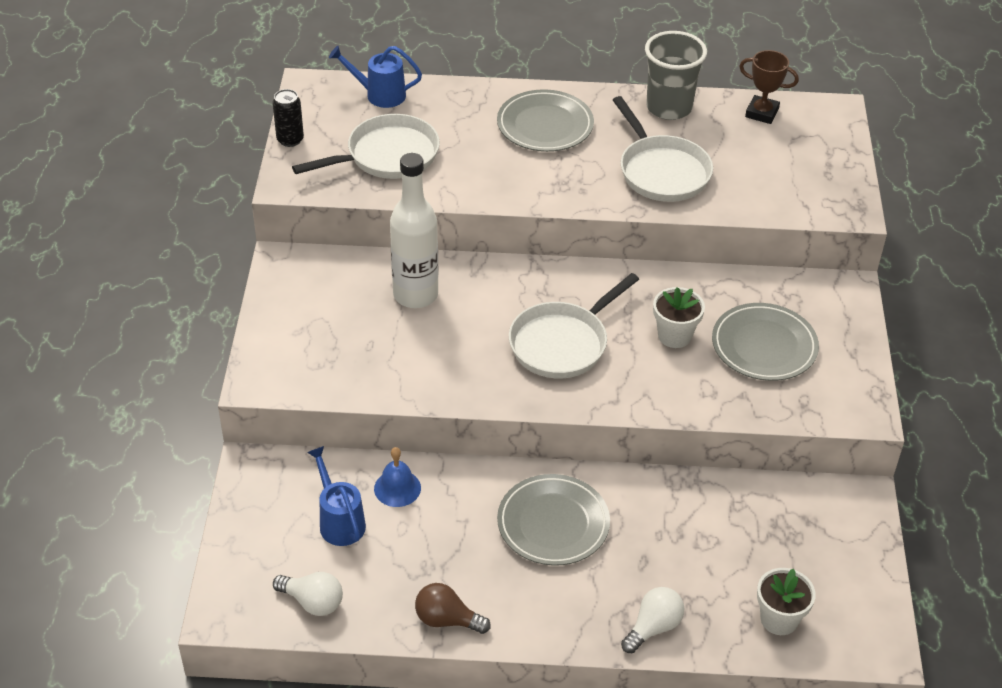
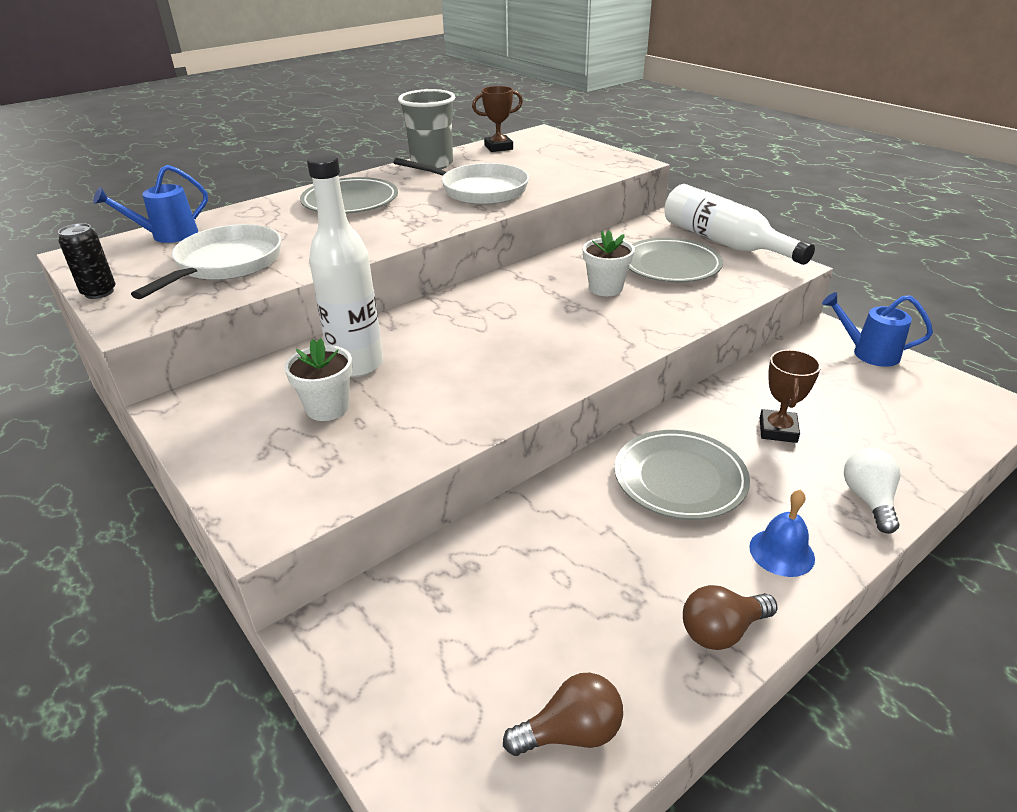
camera: 40 degrees left, 10 degrees down
white light bulb [273,572,343,616] -> brown light bulb [503,673,623,756]
blue watering can [307,446,366,546] -> blue watering can moved to [822,292,933,367]
blue bell [374,447,421,507] -> blue bell moved to [749,490,815,577]
white pan [509,273,639,378] -> none
white flower pot [757,568,816,635] -> white flower pot moved to [284,338,353,421]
none -> white bottle [664,184,815,265]
none -> brown trophy [760,350,821,443]

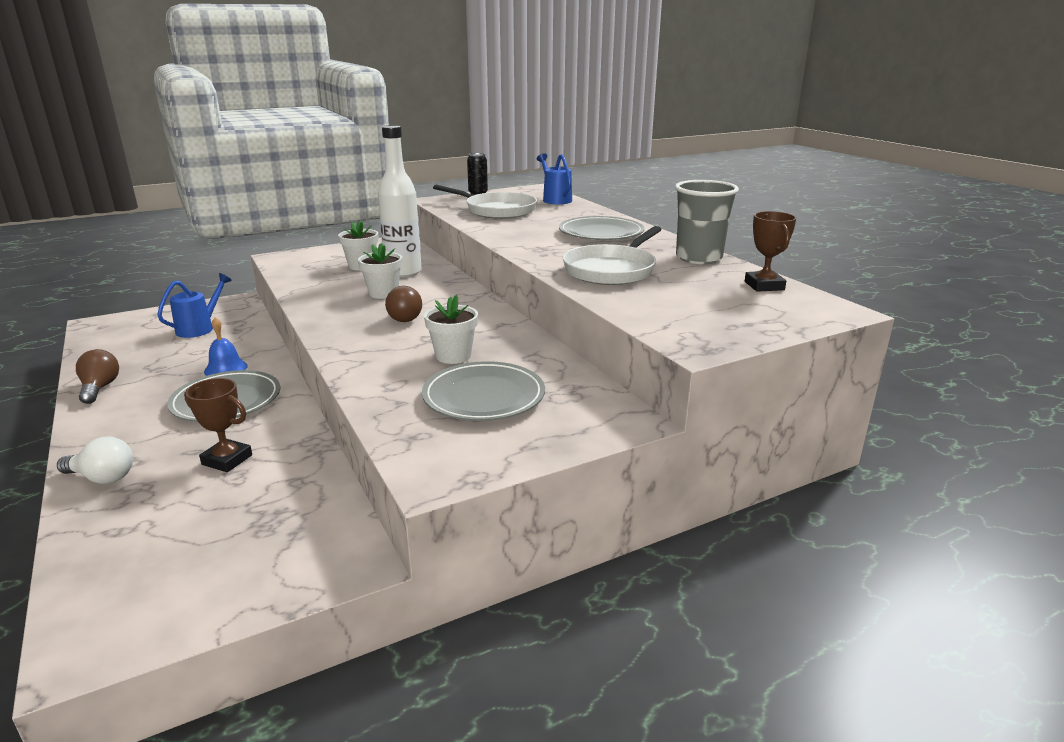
camera: 100 degrees right, 10 degrees down
brown light bulb [503,673,623,756] -> brown light bulb moved to [385,286,422,322]
white bottle [664,184,815,265] -> none
blue bell [749,490,815,577] -> blue bell moved to [204,317,248,376]
blue watering can [822,292,933,367] -> blue watering can moved to [157,273,232,338]
none -> white flower pot [358,243,402,299]

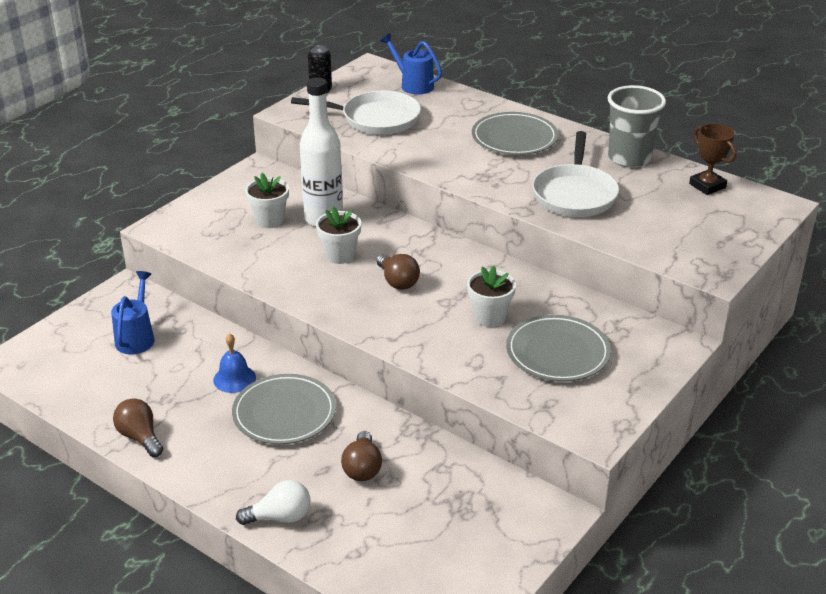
camera: 25 degrees left, 10 degrees up
brown trophy [184,378,252,472] -> brown light bulb [341,431,382,481]

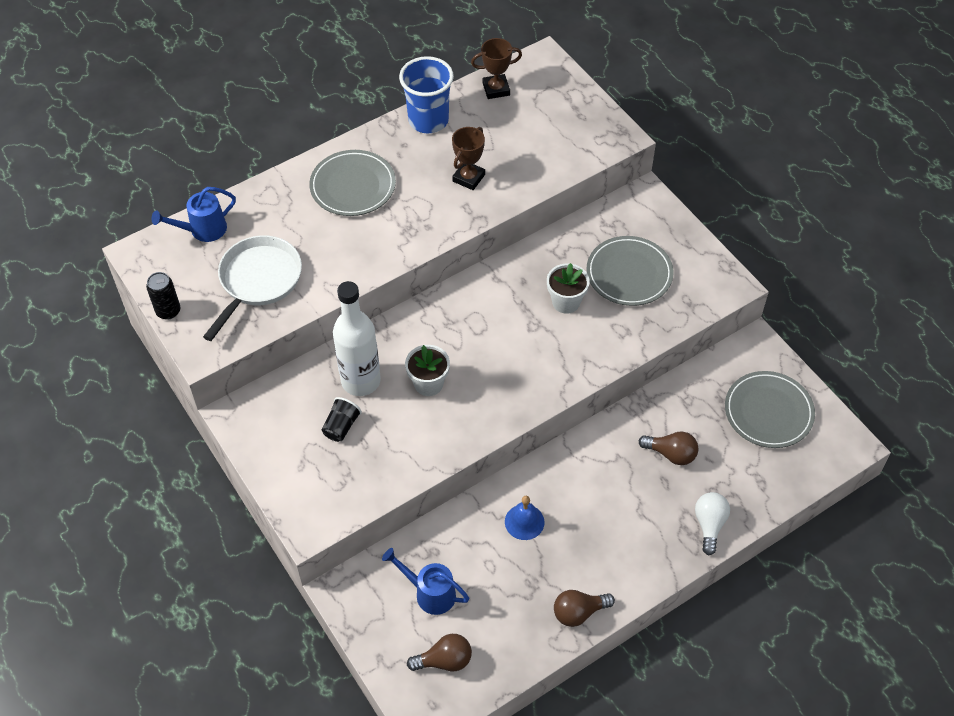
camera: 70 degrees left, 20 degrees up
grey plate [232,374,336,444] -> grey plate moved to [725,371,815,448]
white flower pot [245,173,289,228] -> black cup [322,397,362,442]
brown light bulb [376,254,420,290] -> brown light bulb moved to [407,634,472,671]
white pan [532,131,619,217] -> brown trophy [452,127,485,190]
grey cup [608,85,666,168] -> blue cup [399,56,454,133]

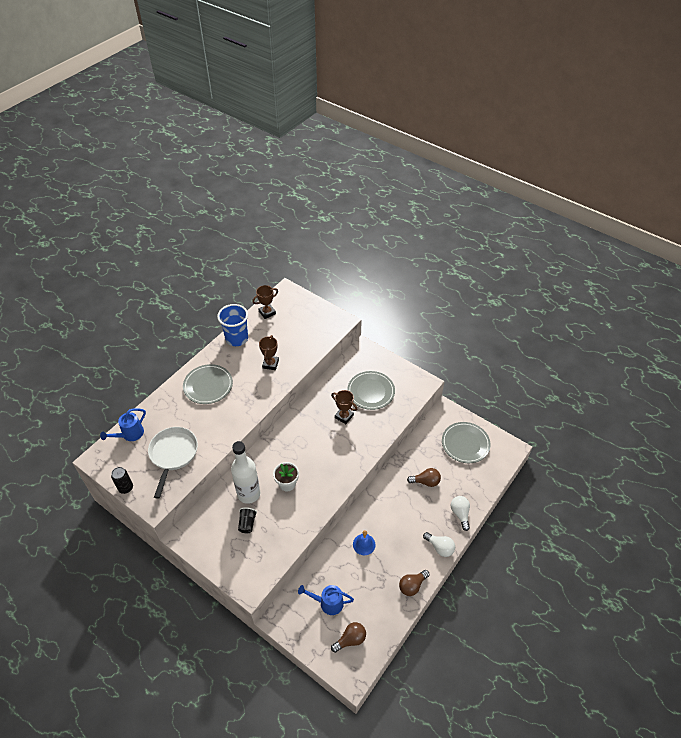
camera: 20 degrees left, 5 degrees down
white flower pot [547,263,590,314] -> brown trophy [331,390,357,424]
none -> white light bulb [423,532,455,557]

